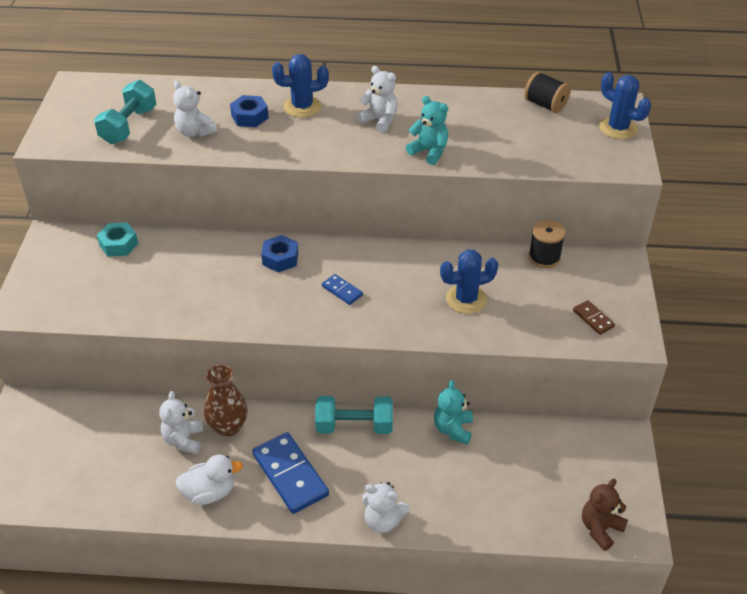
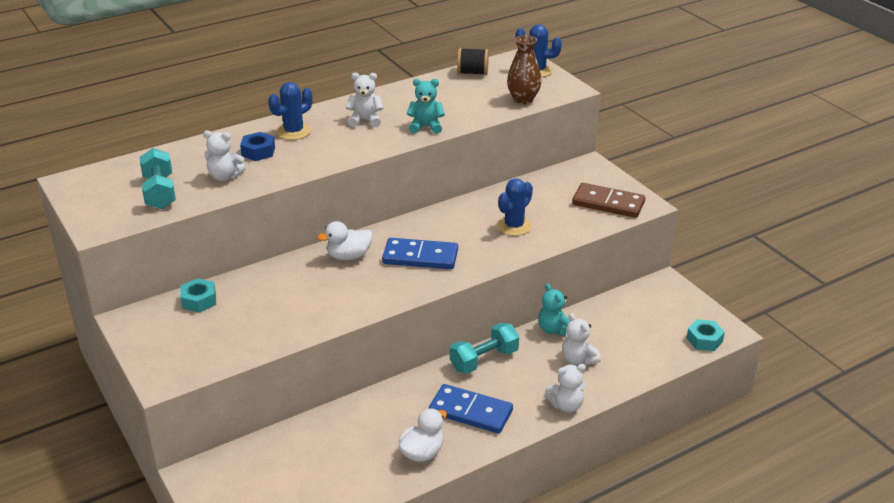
camera: 35 degrees left, 10 degrees down
white teddy bear [159,391,203,454] -> white teddy bear moved to [562,313,601,366]
brown vase [204,364,248,437] -> brown vase moved to [507,35,542,104]
blue nut [261,235,298,273] -> white duck [317,221,373,260]
blue domino [322,274,363,305] -> blue domino [382,238,458,269], size x2.03
black spool [529,220,565,268] -> none
brown domino [573,300,615,335] -> brown domino [572,183,645,218], size x2.03
brown teddy bear [582,479,628,551] -> turquoise nut [686,319,725,351]

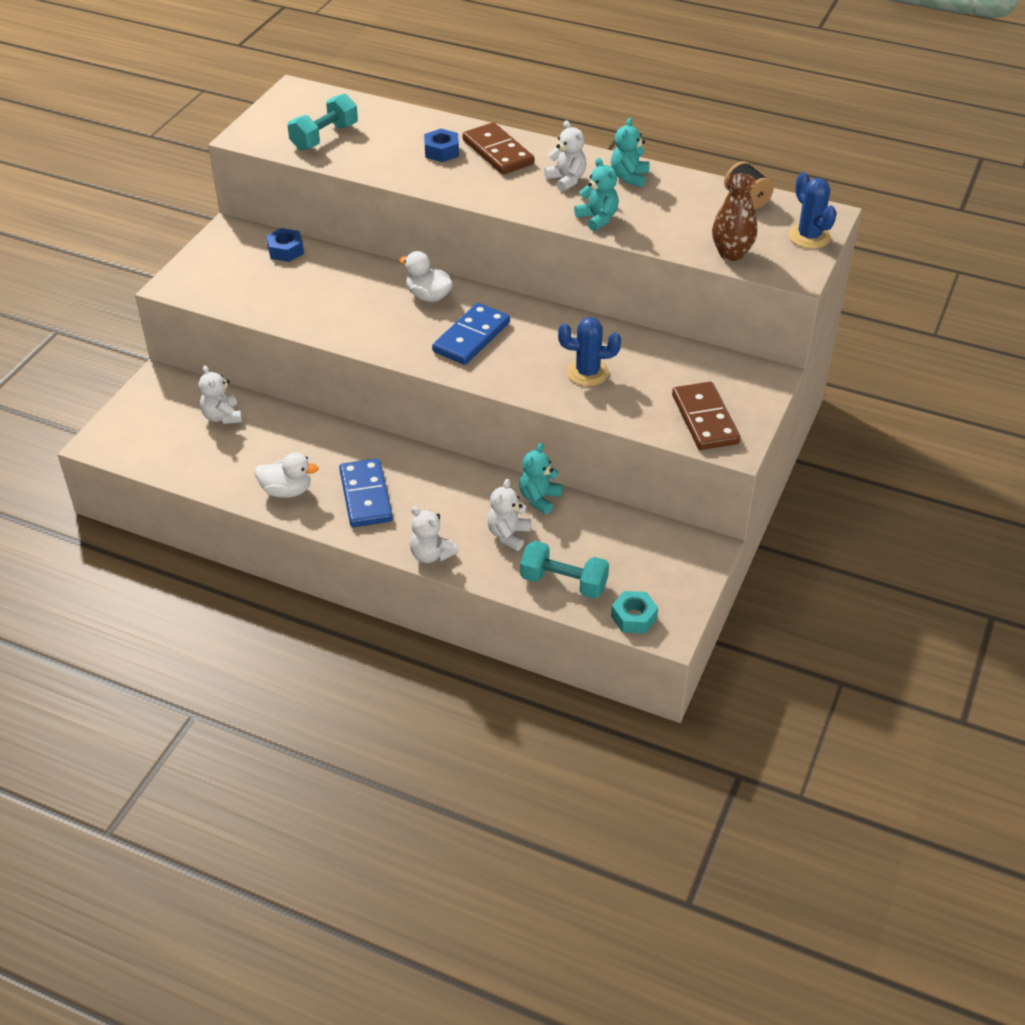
camera: 55 degrees right, 10 degrees up
turquoise nut [180,278,216,313] -> blue nut [266,228,304,262]
white teddy bear [203,130,246,181] -> white teddy bear moved to [199,365,242,424]
blue cactus [268,82,312,140] -> brown domino [463,122,534,174]
blue domino [382,238,458,269] -> blue domino turned 60 degrees clockwise [432,303,510,365]
turquoise dumbbell [450,323,519,374] -> turquoise dumbbell moved to [520,541,609,599]
none -> turquoise teddy bear [611,118,649,188]

